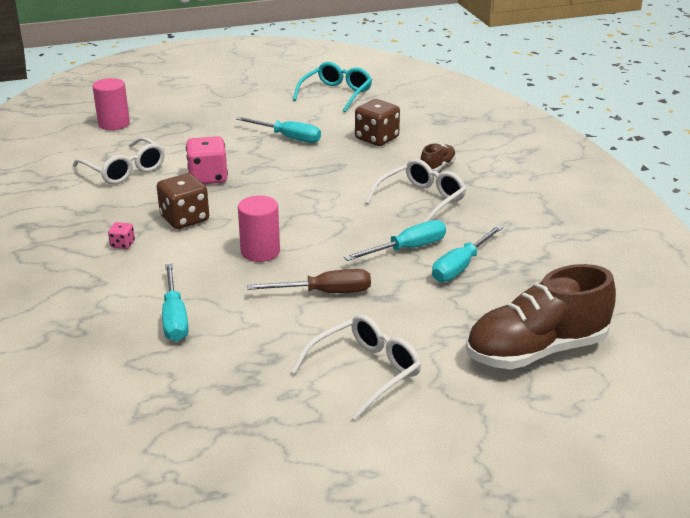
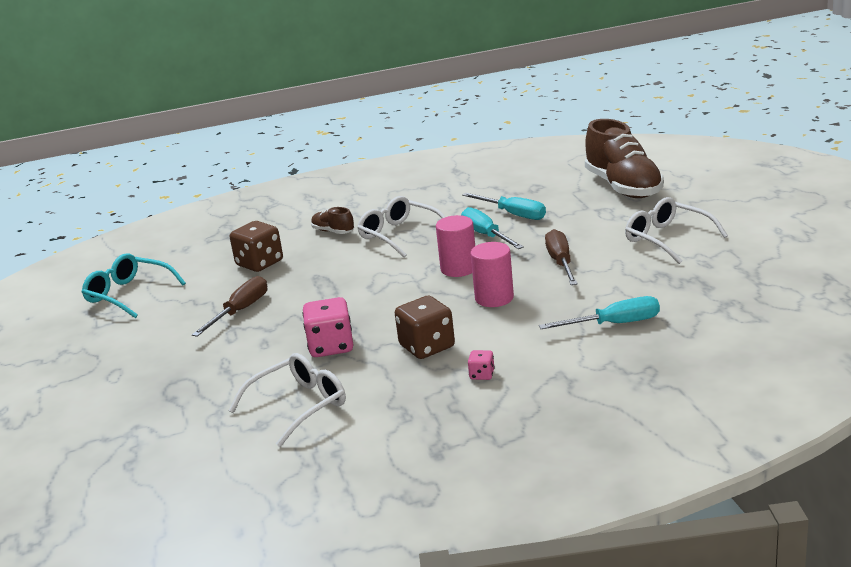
camera: 85 degrees left, 5 degrees down
pink cylinder [93,78,130,130] -> pink cylinder moved to [436,215,475,277]
turquoise screwdriver [236,117,321,143] -> brown screwdriver [192,276,267,337]

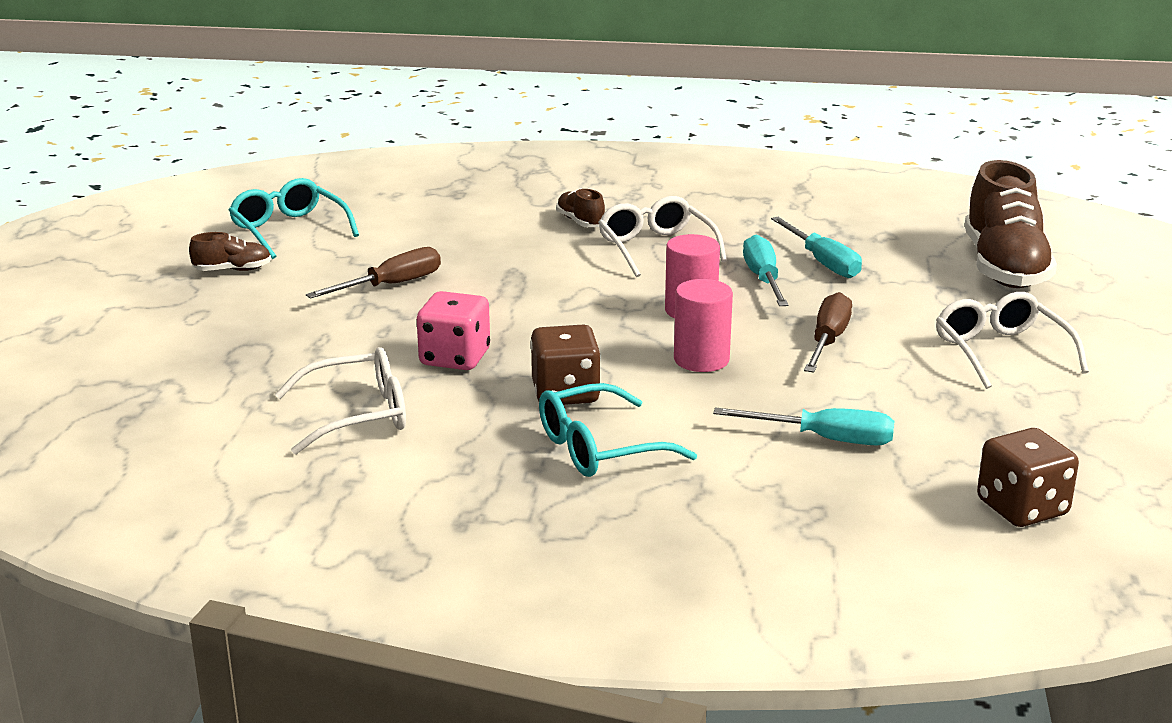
camera: 20 degrees right, 0 degrees up
brown dice [230,221,283,272] -> brown dice moved to [977,428,1079,527]
pink dice [468,350,495,380] -> turquoise glasses [539,383,697,477]
none -> brown shoe [189,232,271,271]

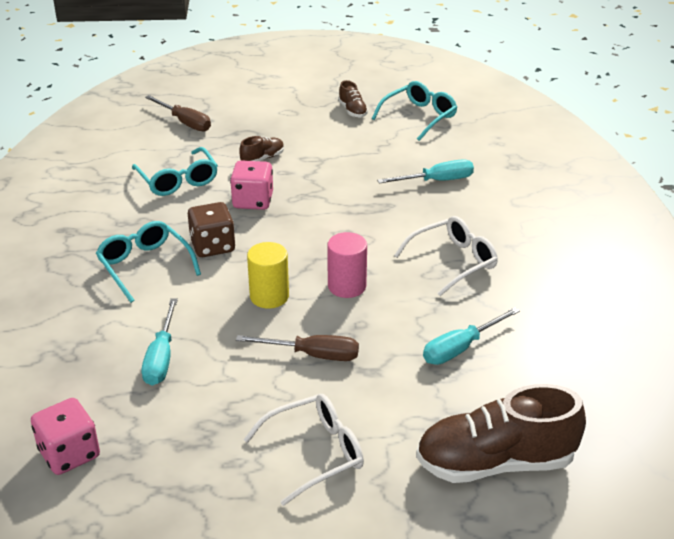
camera: 80 degrees right, 10 degrees up
white glasses [275,347,406,455] -> turquoise glasses [132,147,218,196]
brown screwdriver [306,247,441,299] -> brown screwdriver moved to [145,95,211,132]
brown shoe [556,188,605,227] -> brown shoe moved to [239,136,284,161]
pink cylinder [674,279,733,372] -> yellow cylinder [247,242,289,309]
turquoise screwdriver [743,235,789,306] -> turquoise screwdriver moved to [377,159,474,184]
brown dice [977,428,1079,527] -> pink dice [31,398,100,475]

